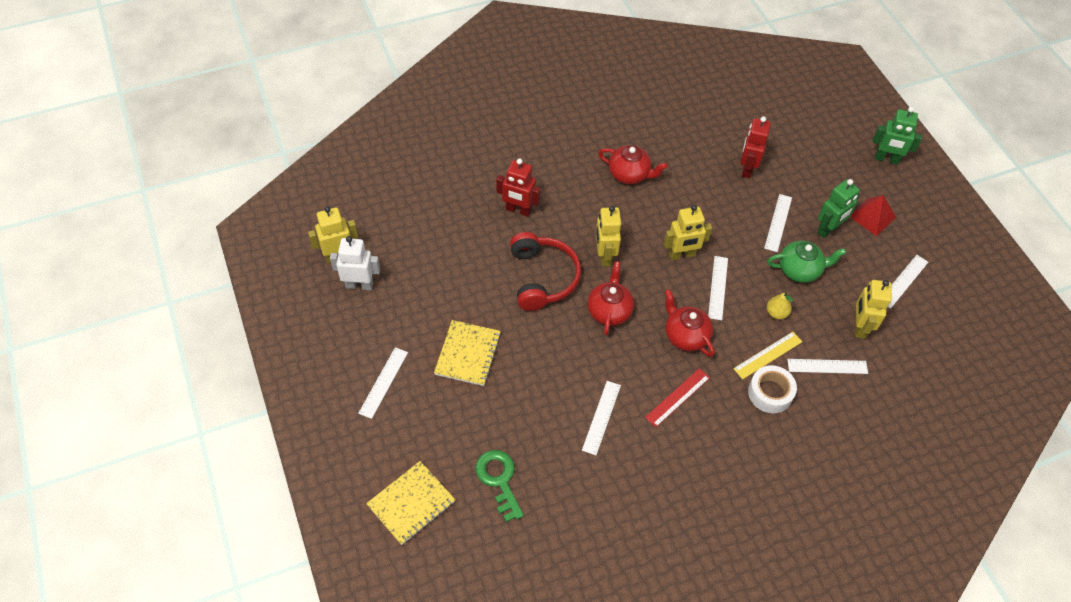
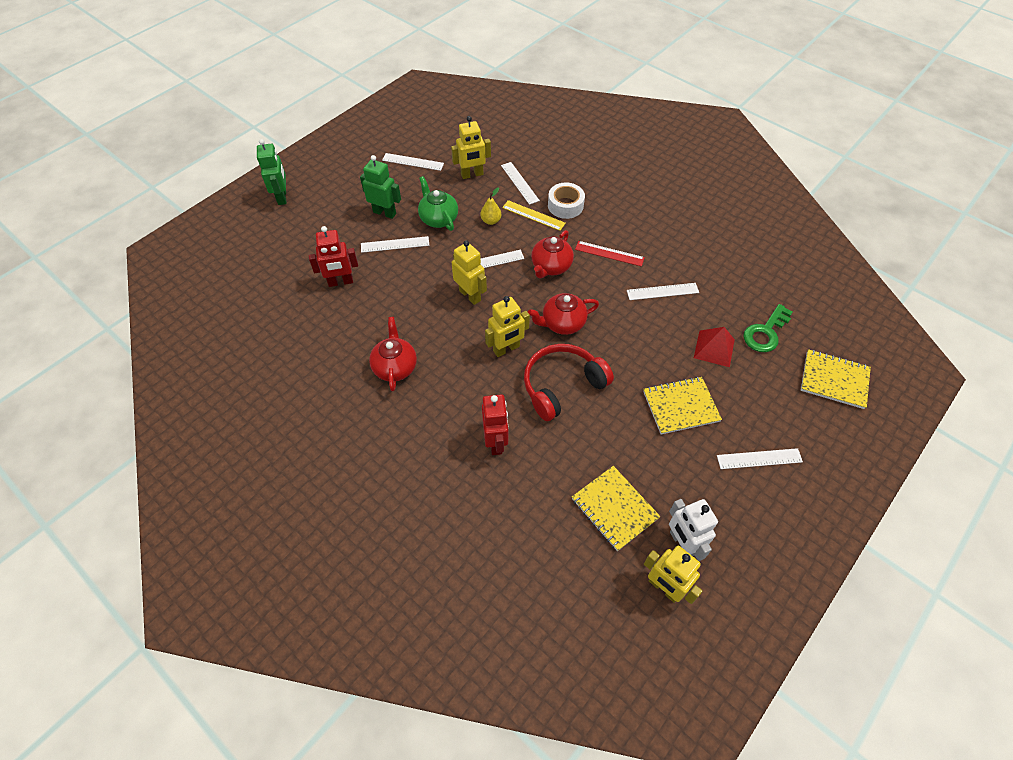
camera: 115 degrees left, 0 degrees up
red pyramid [850,195,896,236] -> red pyramid moved to [694,327,735,367]
none -> yellow notebook [572,466,660,551]

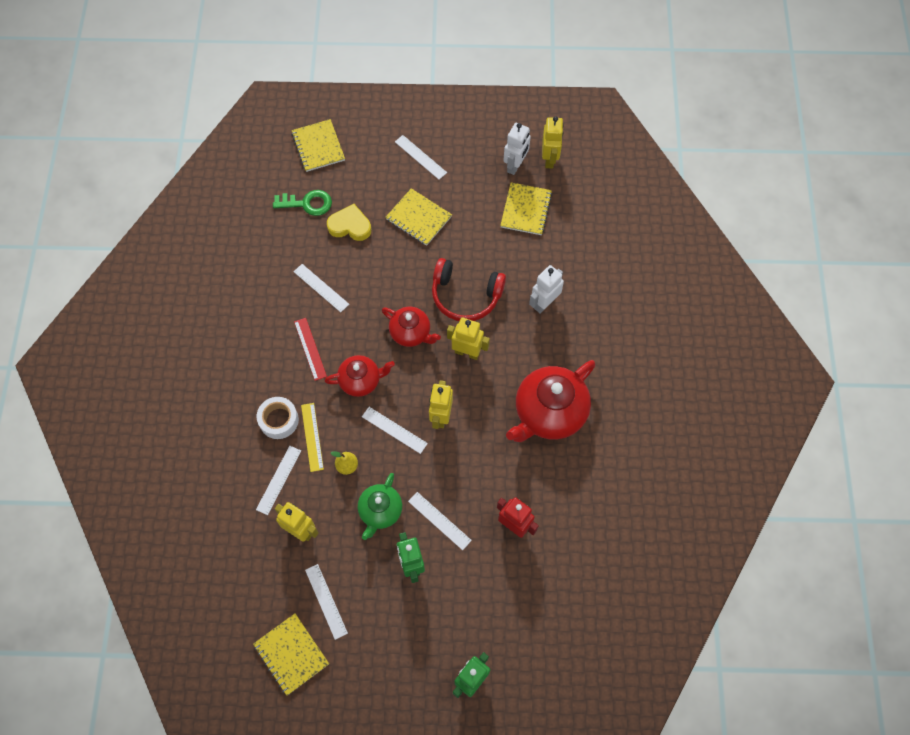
camera: 130 degrees left, 10 degrees up
red teapot [369,317,417,391] -> red teapot [506,360,595,442], size x1.73
red robot [482,395,508,455] -> white robot [529,265,564,314]
red pyramid [694,327,735,367] -> yellow heart [327,204,371,241]
none -> yellow notebook [253,614,329,696]

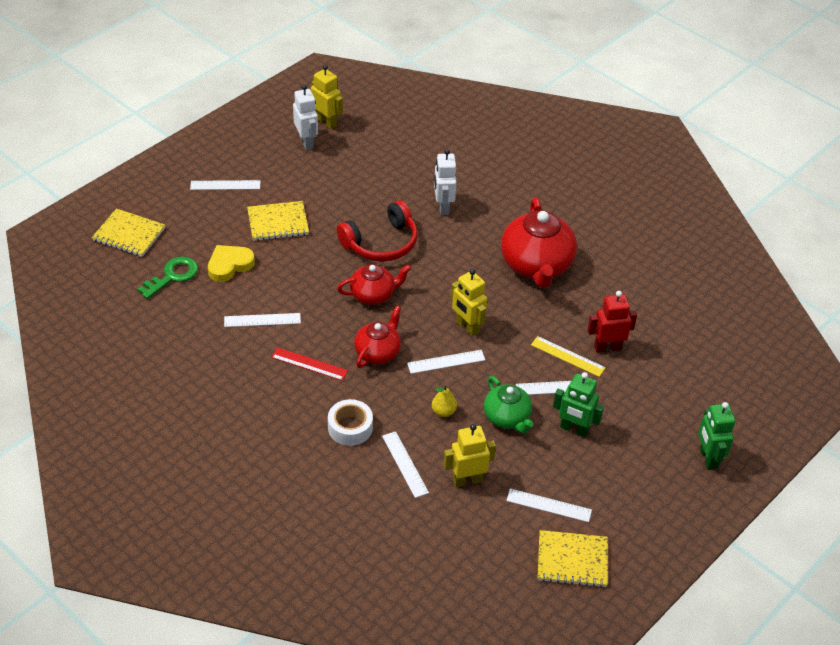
camera: 50 degrees left, 20 degrees down
yellow ruler [301,403,324,472] -> yellow ruler moved to [531,336,606,377]
yellow robot [447,318,490,360] -> none
yellow notebook [500,182,552,235] -> none

